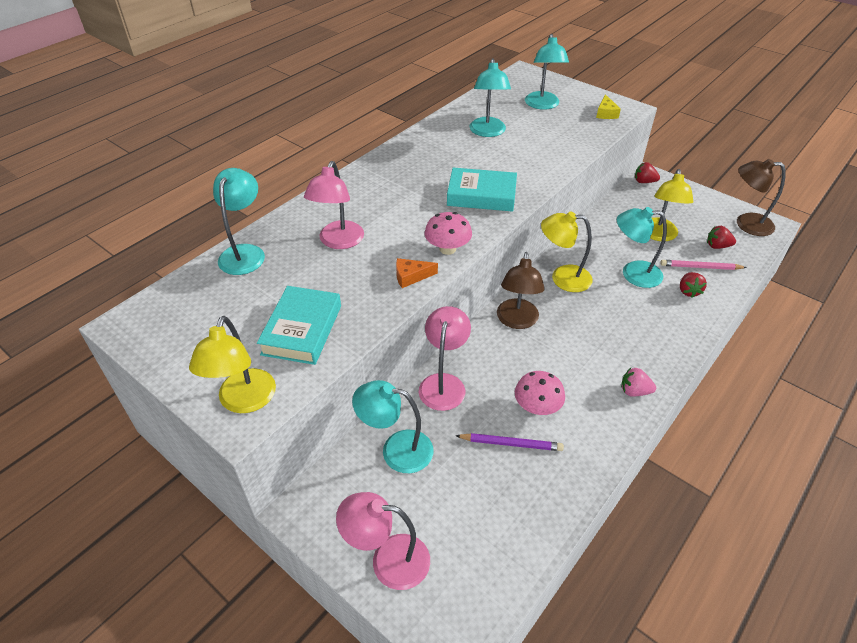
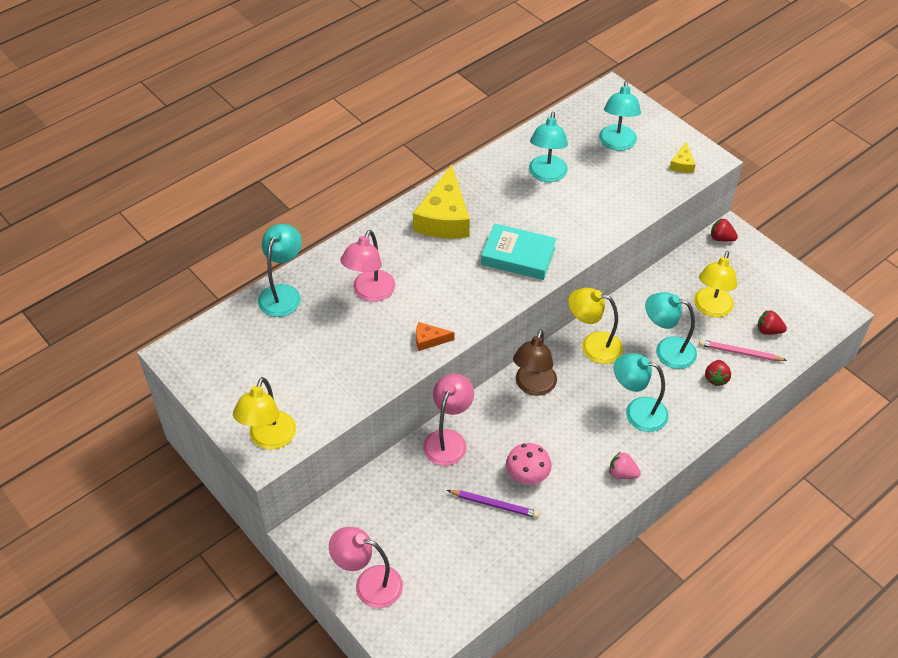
camera: 10 degrees right, 5 degrees up
turquoise book [257,286,341,365] -> none
turquoise lamp [352,380,434,473] -> turquoise lamp moved to [614,353,669,432]
pink mushroom [425,212,472,255] -> none
brown lamp [737,159,786,236] -> none
none -> yellow cheese [413,165,470,238]

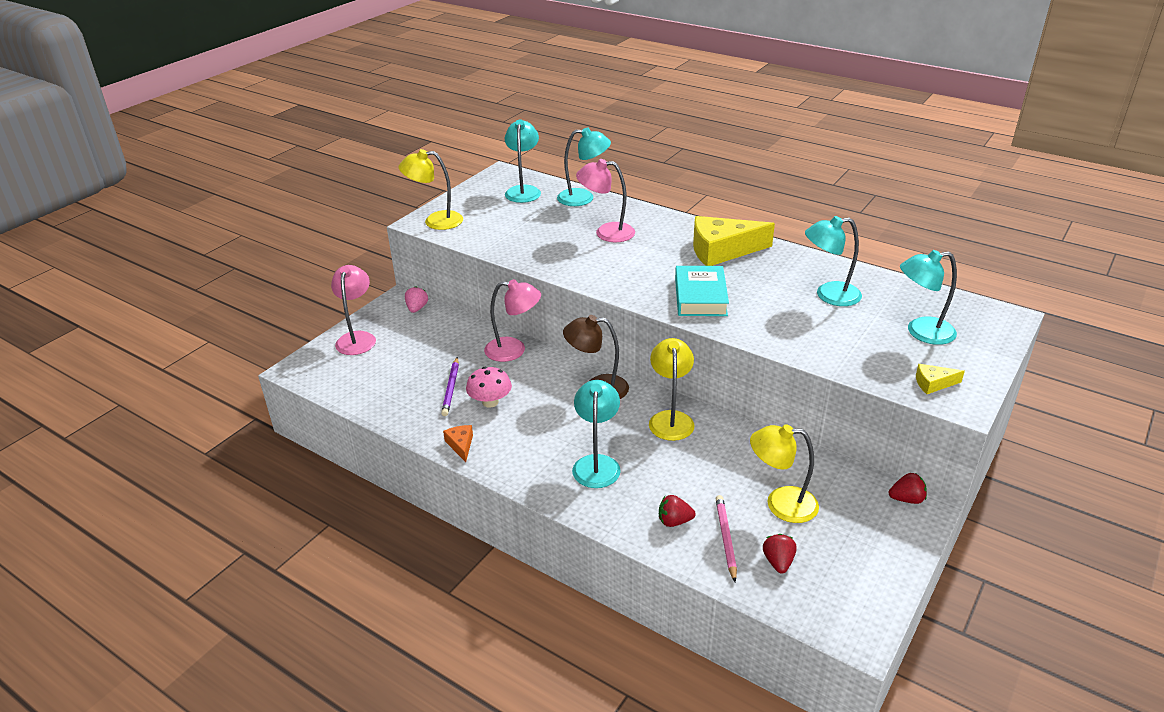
camera: 75 degrees right, 15 degrees down
orange cheese [416,322,454,351] -> orange cheese moved to [443,425,473,462]
pink strawberry [609,452,641,479] -> pink strawberry moved to [405,286,428,313]
turquoise lamp [645,292,697,369] -> turquoise lamp moved to [505,119,541,203]
red strawberry [711,219,738,242] -> red strawberry turned 75 degrees clockwise [889,473,927,504]

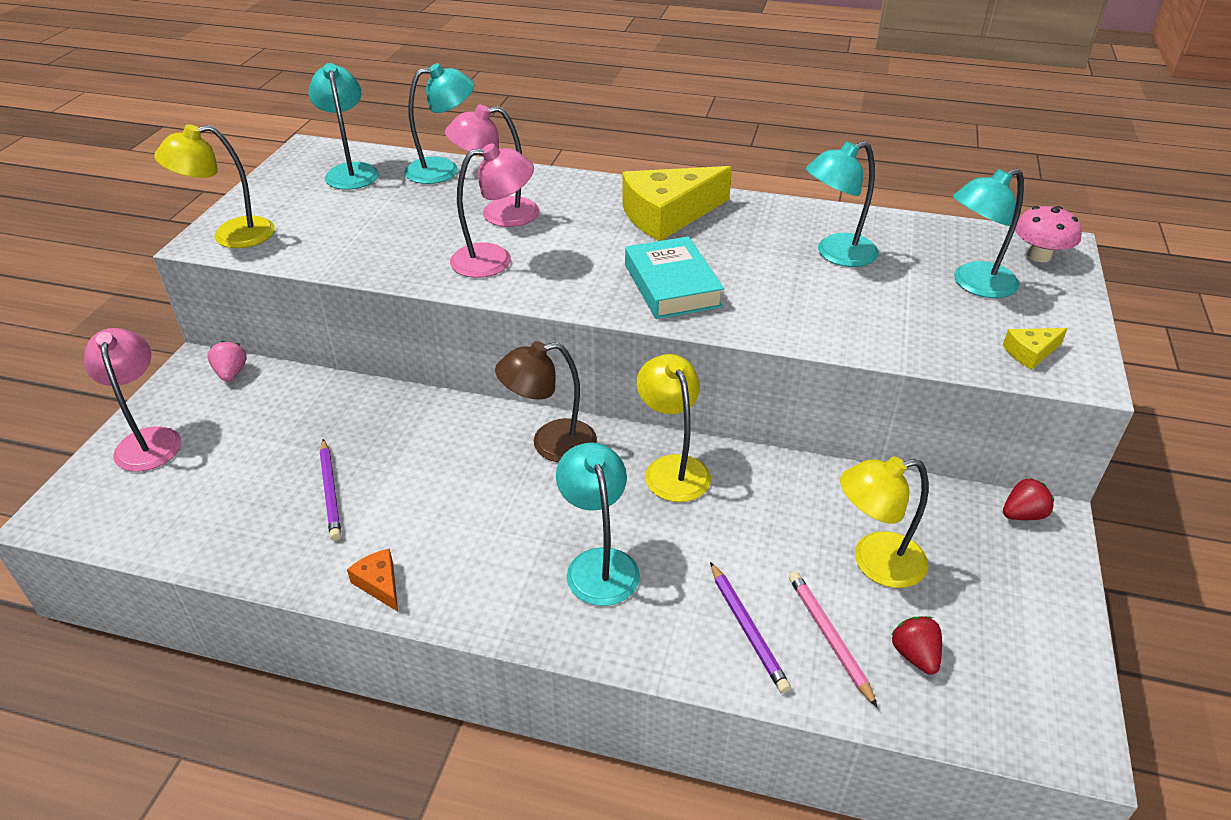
camera: 20 degrees left, 5 degrees up
pink mushroom [466,367,512,408] -> pink mushroom moved to [1015,206,1082,262]
pink lamp [484,279,541,362] -> pink lamp moved to [450,144,534,278]
red strawberry [659,495,695,527] -> purple pencil [710,562,791,693]

